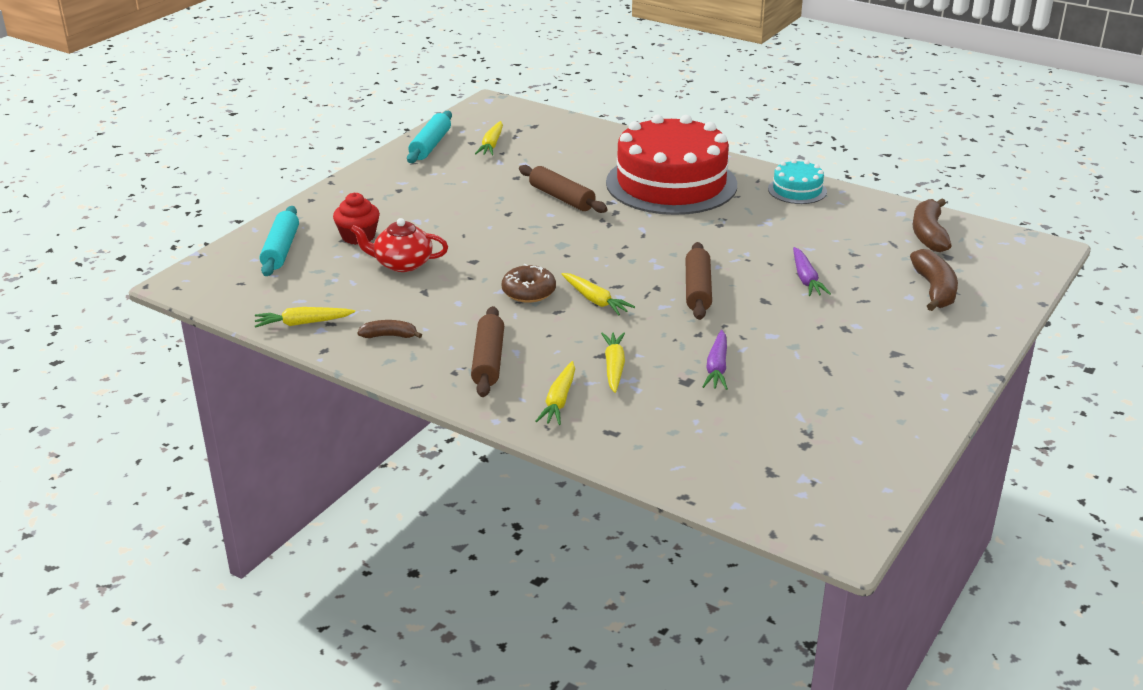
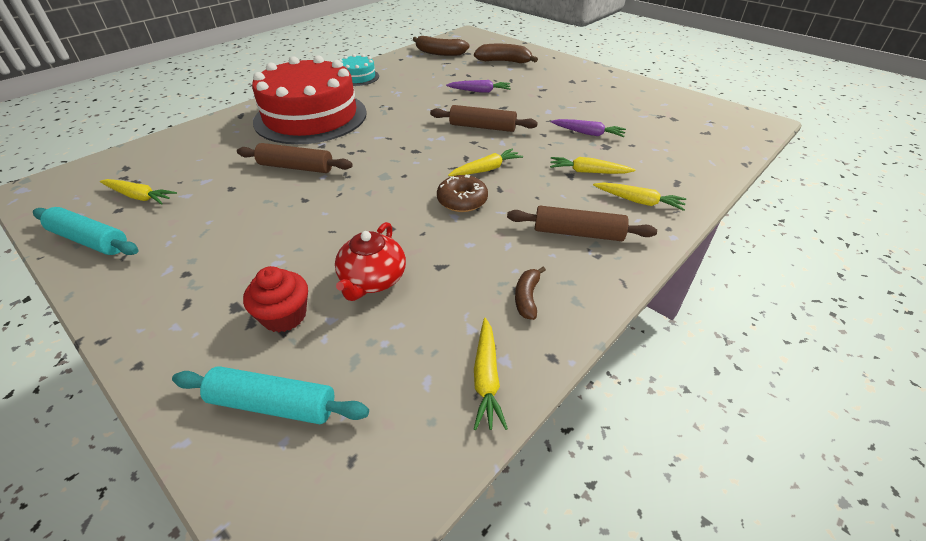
camera: 80 degrees left, 10 degrees up
brown rolling pin [519,165,608,213] -> brown rolling pin turned 45 degrees clockwise [237,143,353,173]

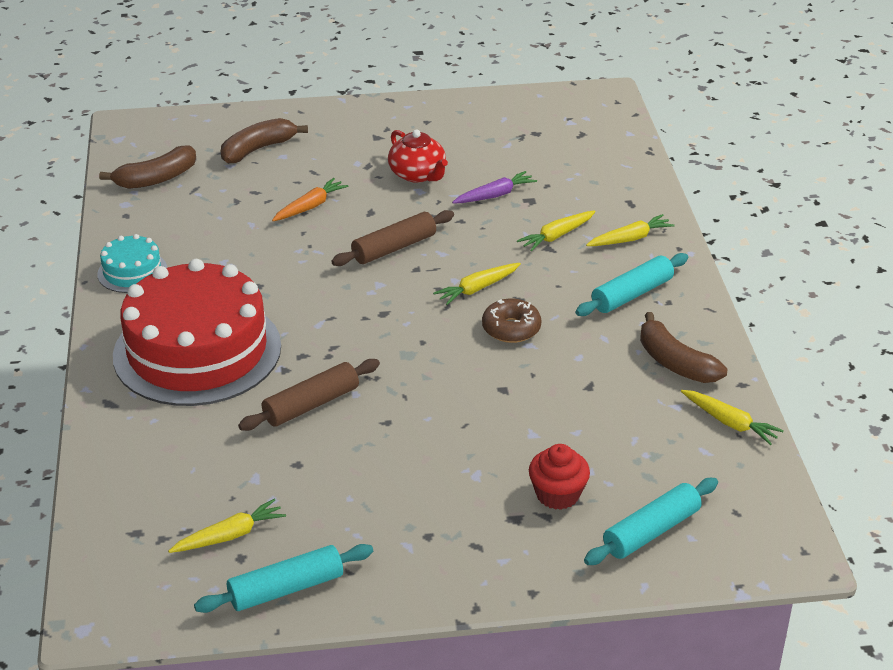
camera: 50 degrees left, 5 degrees down
red teapot [335,222,406,301] -> red teapot moved to [388,130,448,183]
purple carrot [446,80,511,93] -> orange carrot [272,178,349,221]
yellow carrot [448,148,523,176] -> yellow carrot turned 135 degrees counterclockwise [433,263,521,305]
brown rolling pin [507,206,657,241] -> turquoise rolling pin [575,253,688,316]
brown banana [515,267,546,320] -> brown banana [640,312,727,383], size x1.72

